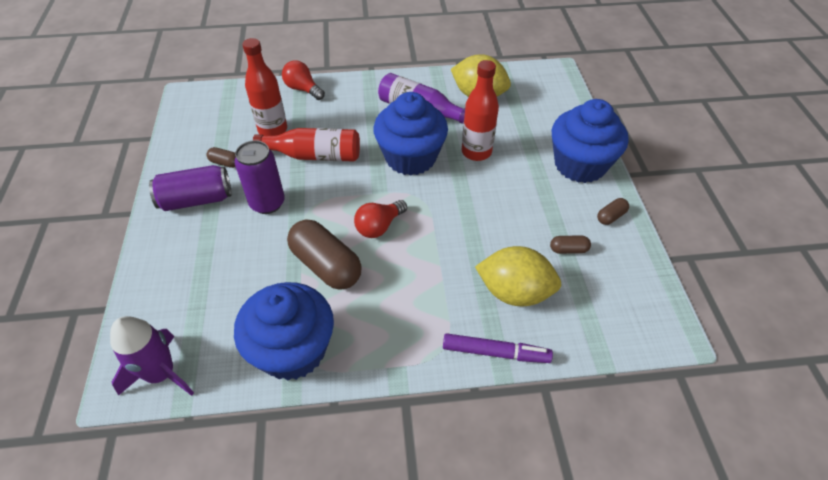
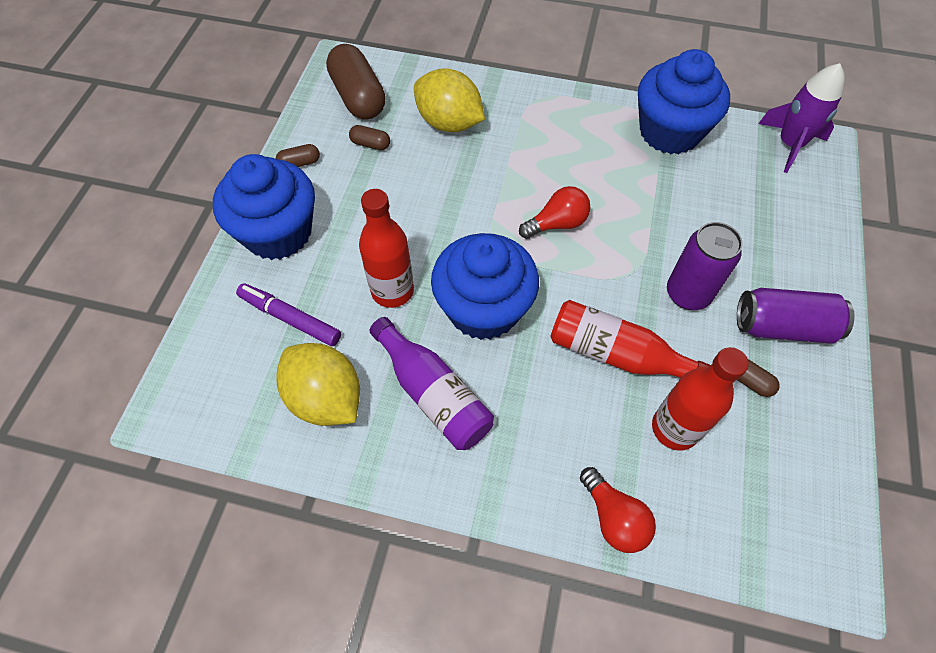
camera: 160 degrees left, 10 degrees up
brown capsule [287,219,362,290] -> brown capsule moved to [326,44,385,120]
purple marker [443,333,553,363] -> purple marker moved to [236,284,341,346]

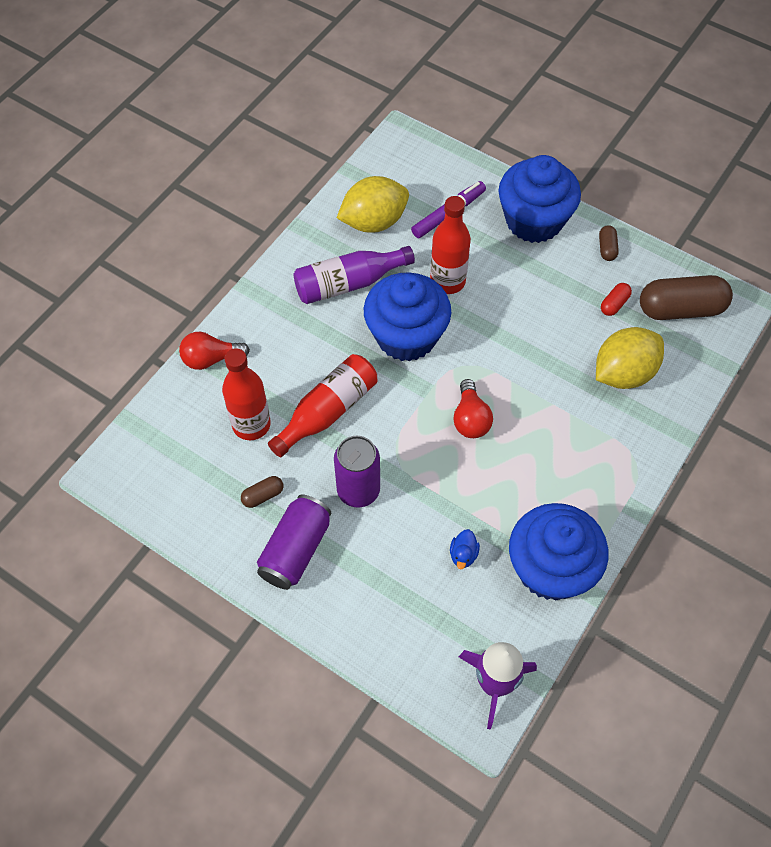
camera: 110 degrees right, 0 degrees up
brown capsule [349,125,390,150] -> red capsule [601,283,632,316]
none -> blue duck [450,529,480,570]

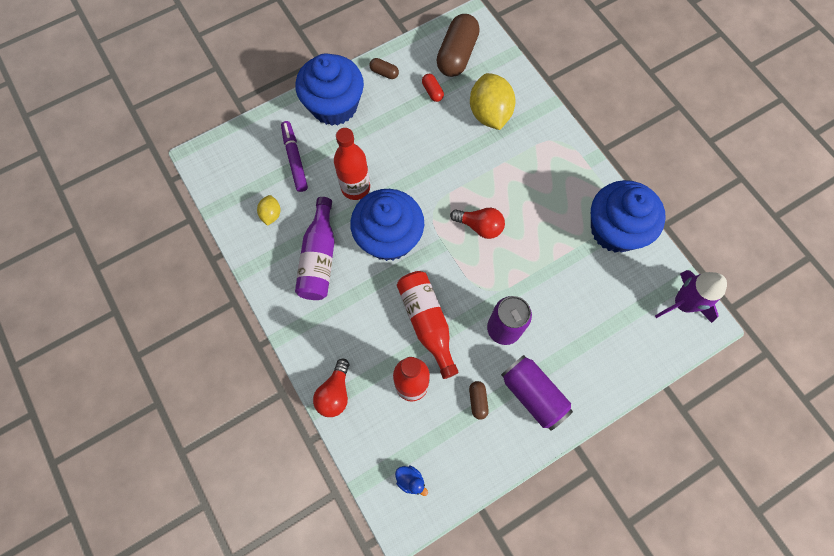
camera: 65 degrees left, 10 degrees up
yellow lemon [337,176,409,233] -> yellow lemon [257,195,281,226], size x0.49
blue duck [450,529,480,570] -> blue duck moved to [395,465,428,496]

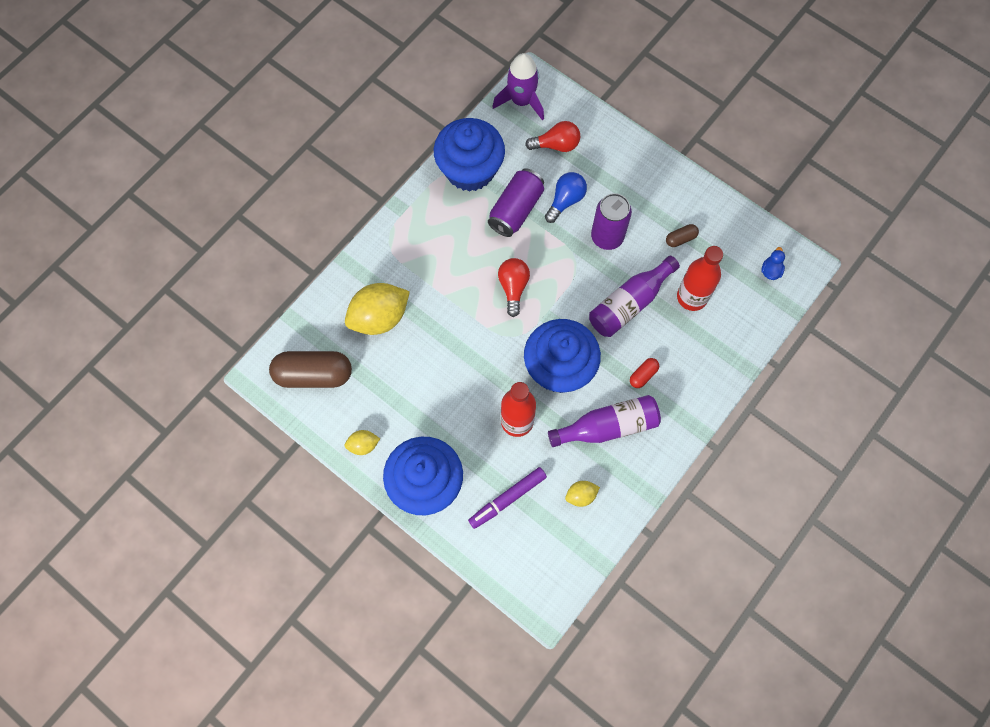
camera: 110 degrees left, 0 degrees up
red light bulb [313,358,349,417] -> red light bulb moved to [525,121,580,152]
brown capsule [369,58,399,79] -> yellow lemon [345,430,380,455]
red bottle [397,271,459,379] -> purple bottle [589,256,680,337]
red capsule [422,74,444,102] -> red capsule moved to [630,358,659,388]
purple can [501,355,573,431] -> purple can moved to [488,168,544,237]
none -> blue light bulb [545,172,587,223]

